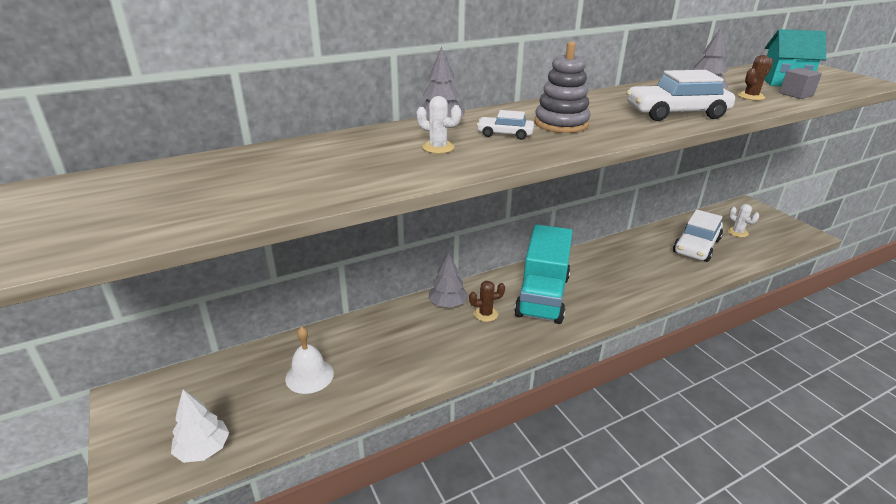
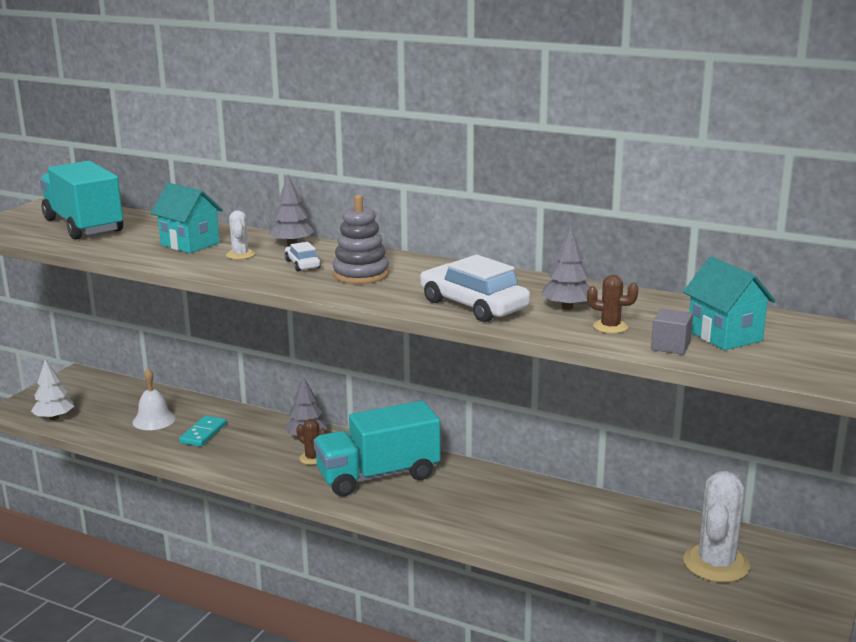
camera: 55 degrees right, 10 degrees down
white car [673,209,723,262] -> none
white cactus [727,204,759,237] -> white cactus [683,471,750,583], size x2.01
none -> turquoise truck [40,161,123,240]
none -> turquoise house [151,183,223,253]
none -> turquoise domino [179,416,227,447]

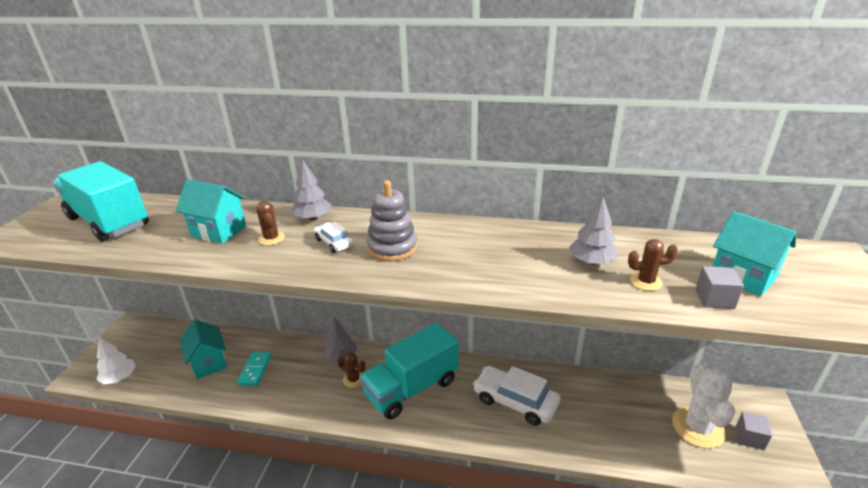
camera: 15 degrees left, 10 degrees up
white bell [133,369,176,430] -> turquoise house [180,319,227,379]
white cactus [226,210,255,260] -> brown cactus [256,201,285,245]
white car [420,255,530,322] -> white car moved to [473,366,560,426]
none -> grey cube [736,412,772,450]

